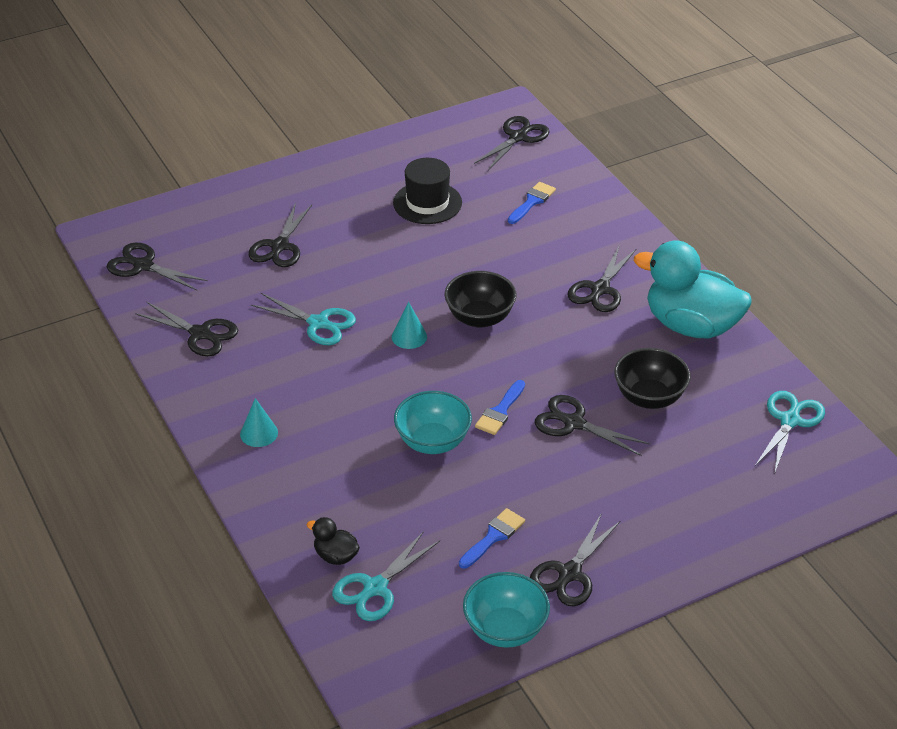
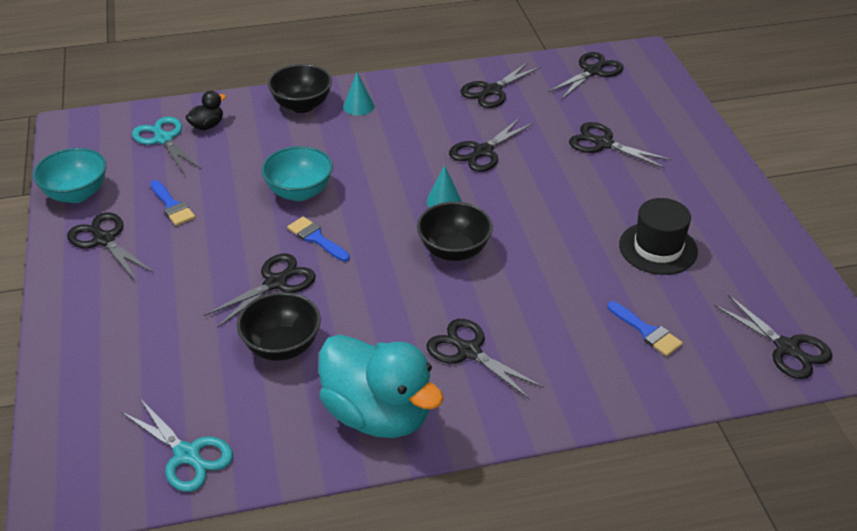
camera: 105 degrees right, 0 degrees up
turquoise scissors [251,293,356,345] -> black scissors [449,118,534,172]
turquoise duck [634,240,752,339] -> turquoise duck turned 90 degrees clockwise [318,334,444,438]
none -> black bowl [268,64,332,113]

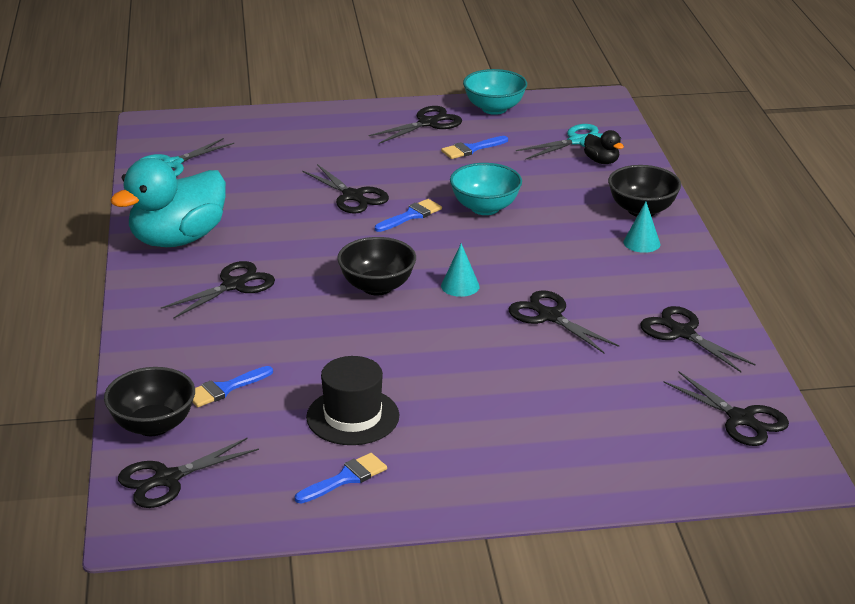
camera: 95 degrees right, 10 degrees down
black bowl [237,292,321,361] -> black bowl moved to [104,367,195,436]
black scissors [569,122,671,169] -> none
none -> blue brush [295,453,387,503]

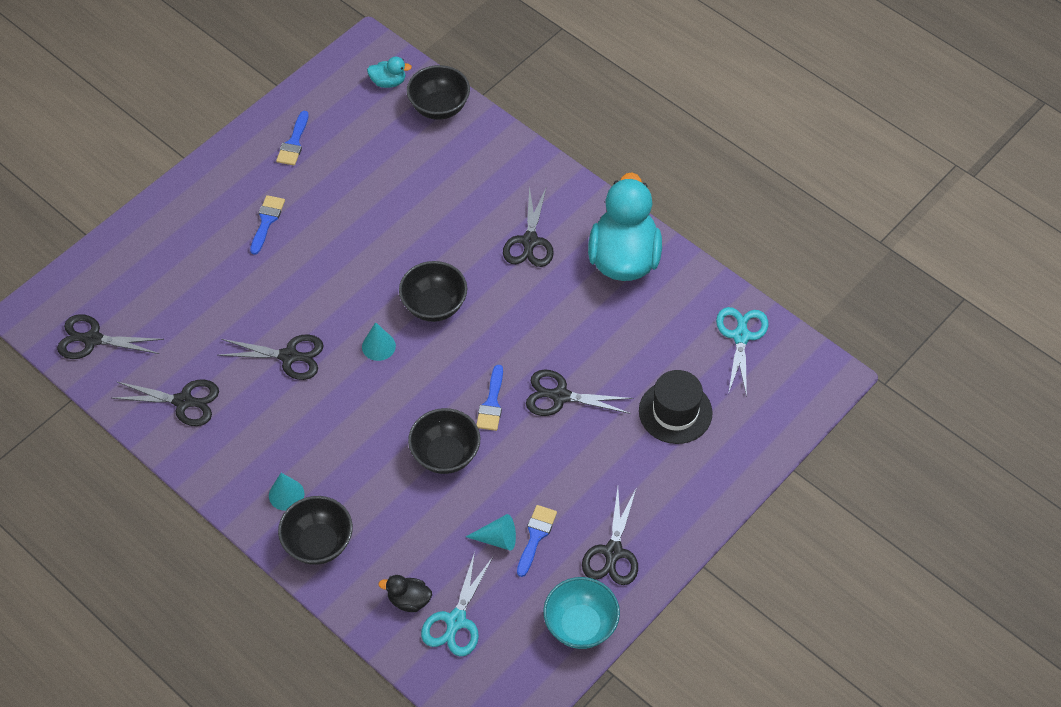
camera: 140 degrees right, 25 degrees up
black scissors [118,438,259,508] -> turquoise duck [367,57,412,88]
blue brush [193,366,273,407] -> blue brush moved to [250,195,285,255]
black hat [306,356,399,445] -> black hat moved to [639,370,713,444]
turquoise bowl [450,163,522,215] -> black bowl [408,408,480,474]
none -> turquoise cone [466,514,516,551]

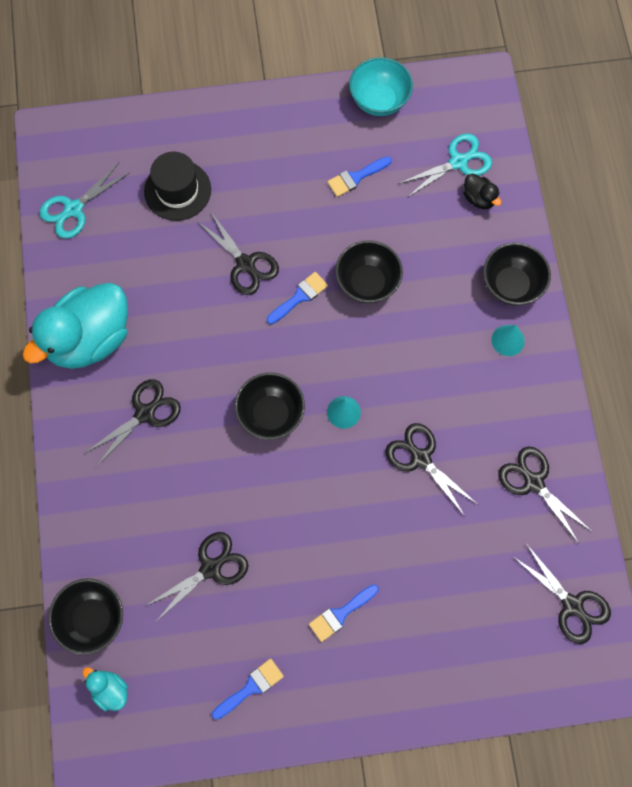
camera: 140 degrees left, 15 degrees up
turquoise cone [466,514,516,551] -> none
black scissors [582,487,638,585] -> black scissors moved to [145,532,249,621]

